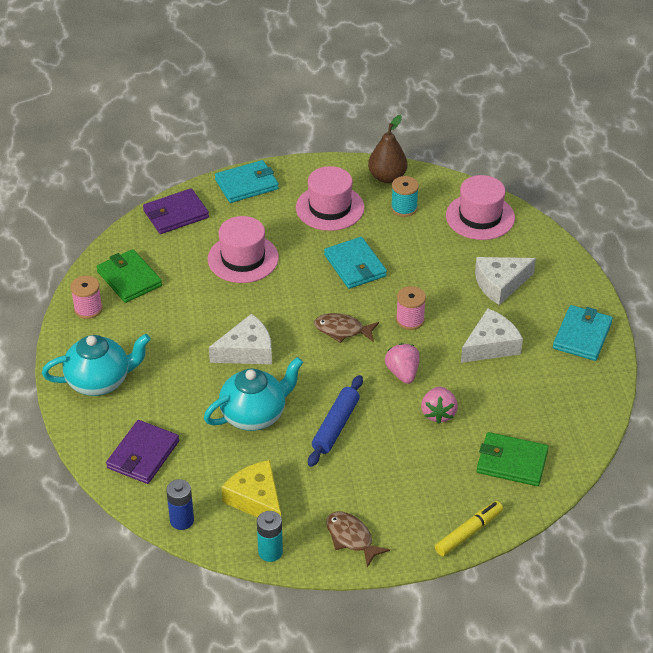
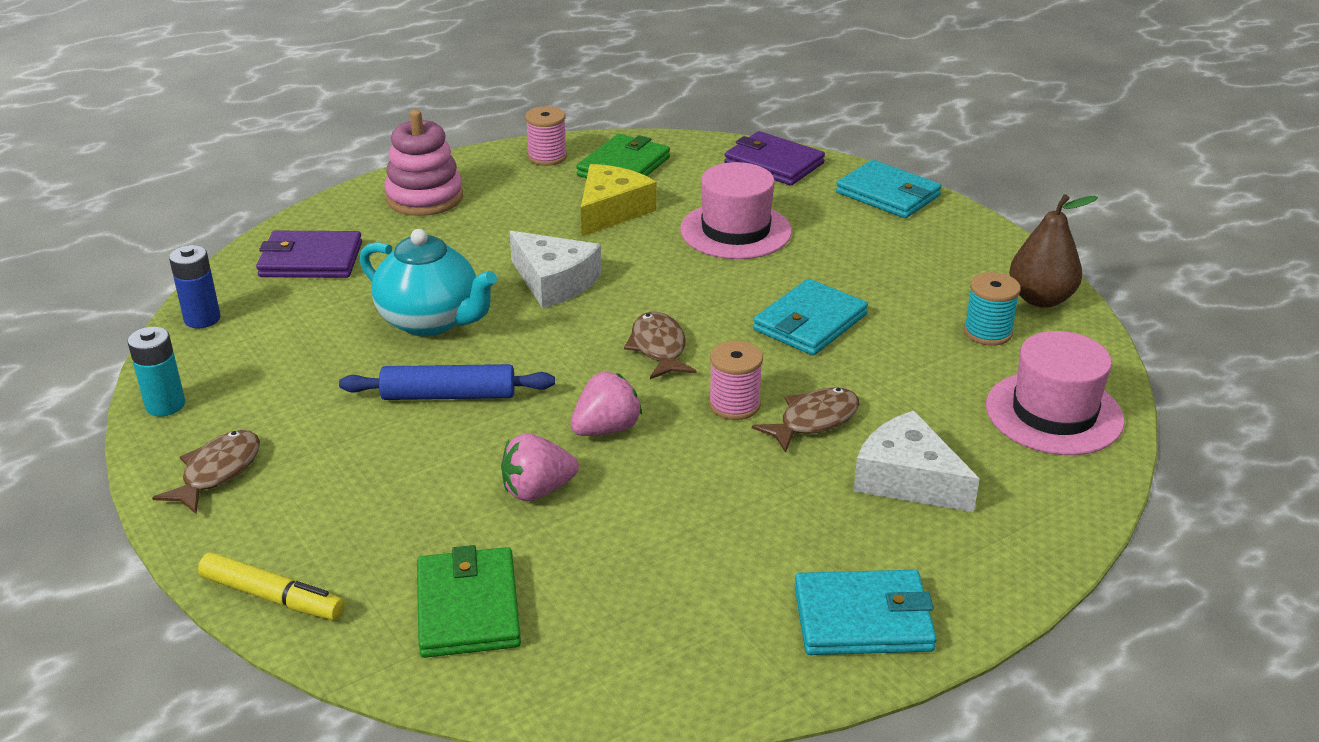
camera: 65 degrees right, 10 degrees down
turquoise teapot [42,334,151,396] -> pink stacking toy [384,110,463,216]
yellow cheese [221,460,281,518] -> yellow cheese moved to [581,164,657,236]
pink hat [296,166,364,231] -> none
white cheese [461,308,523,363] -> none
none -> brown fish [752,387,860,453]

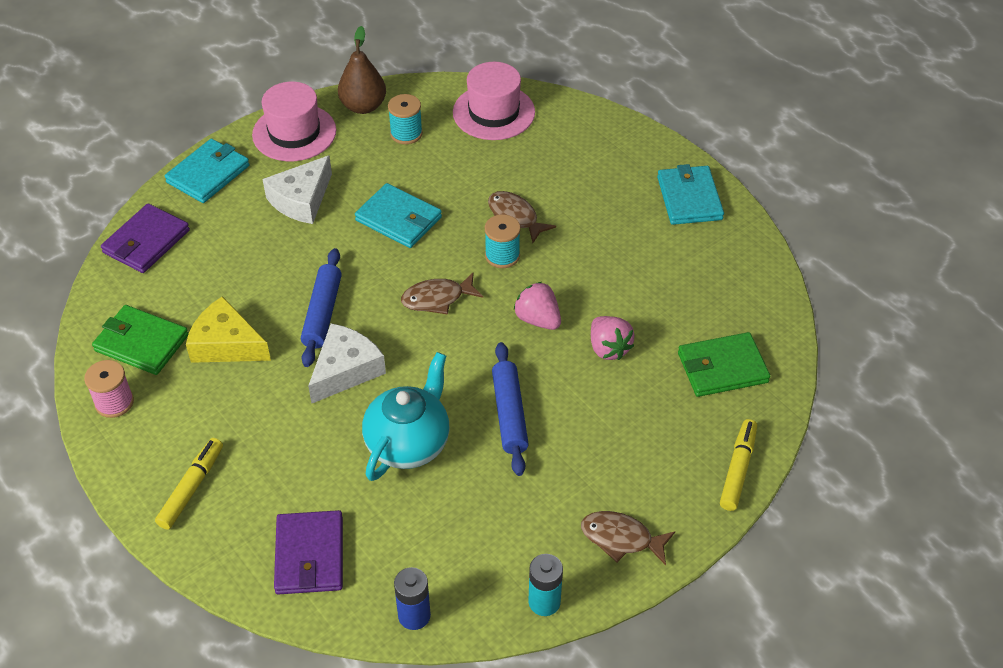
camera: 95 degrees left, 15 degrees up
pink stacking toy [384,110,463,216] -> yellow marker [155,438,223,530]
pink hat [680,162,792,259] -> pink hat moved to [252,82,336,161]
pink spool [709,341,763,420] -> turquoise spool [485,214,521,268]
white cheese [854,411,980,512] -> white cheese moved to [263,156,332,224]
none -> blue rolling pin [301,248,342,367]

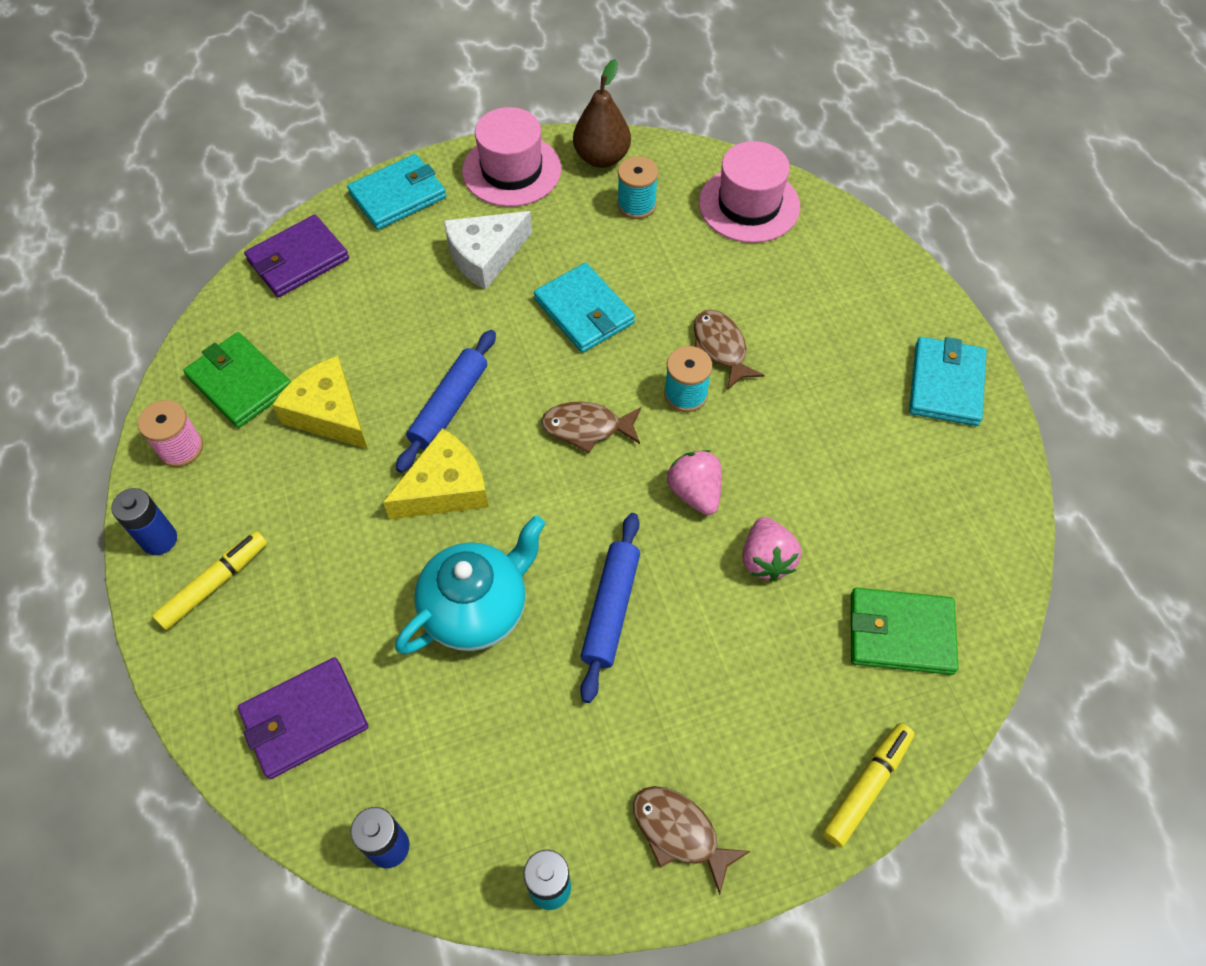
camera: 20 degrees right, 10 degrees up
purple wallet [274,510,343,595] -> purple wallet turned 45 degrees clockwise [238,657,368,779]
white cheese [308,323,386,403] -> yellow cheese [383,428,489,519]
none -> blue battery [111,488,177,555]

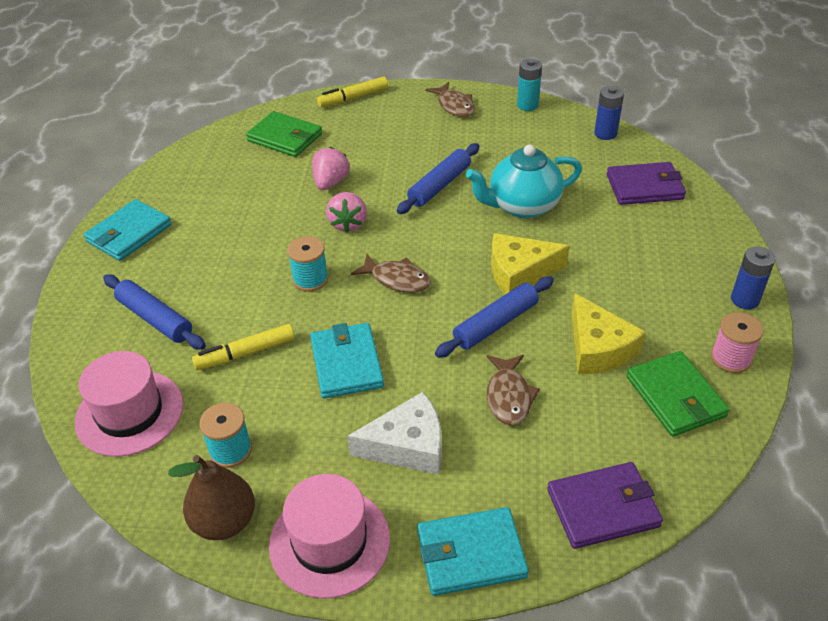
camera: 155 degrees left, 15 degrees down
yellow marker [152,531,267,630] -> yellow marker moved to [192,324,295,370]
brown fish [694,310,764,390] -> brown fish moved to [486,355,540,426]
none -> blue rolling pin [103,274,206,350]

